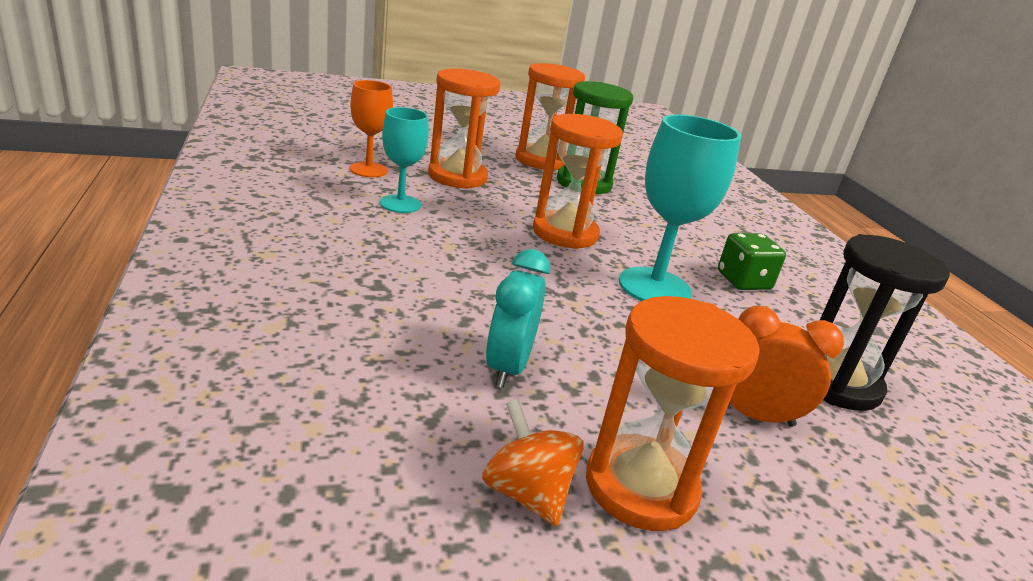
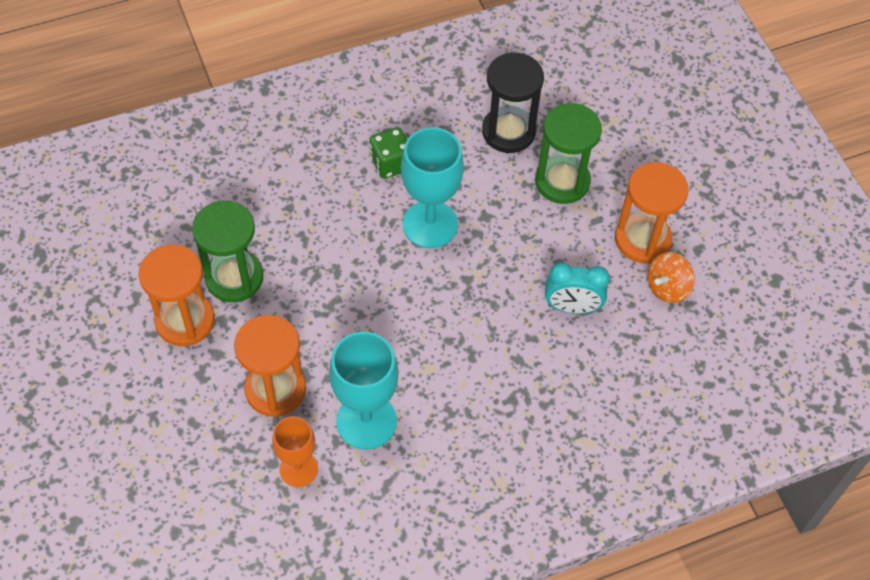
camera: 95 degrees left, 30 degrees up
turquoise goblet [380,107,429,213] -> turquoise goblet [329,332,398,449], size x1.61
orange hourglass [533,114,623,249] -> none
orange clock [728,306,844,427] -> green hourglass [535,103,602,204]

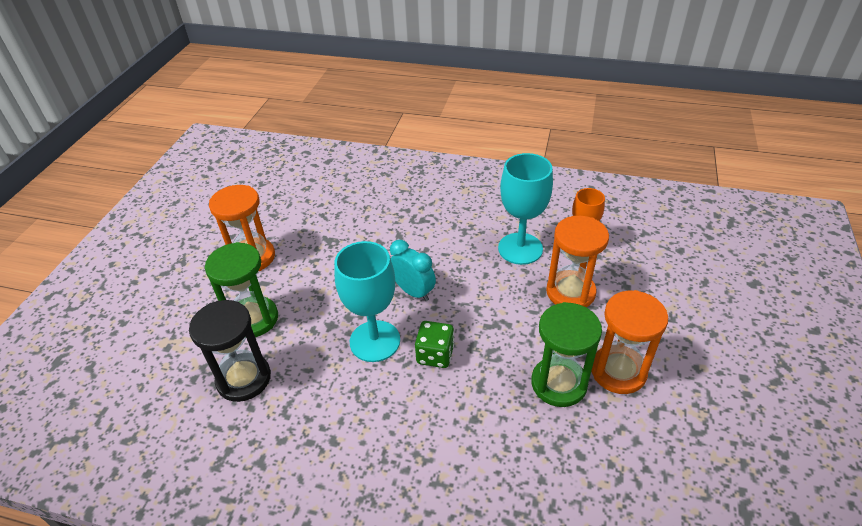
camera: 140 degrees left, 15 degrees down
green dice [369,127,407,179] -> green dice moved to [415,321,454,368]
turquoise clock [545,262,610,314] -> turquoise clock moved to [390,240,436,301]
orange spinning top [647,252,695,303] -> none

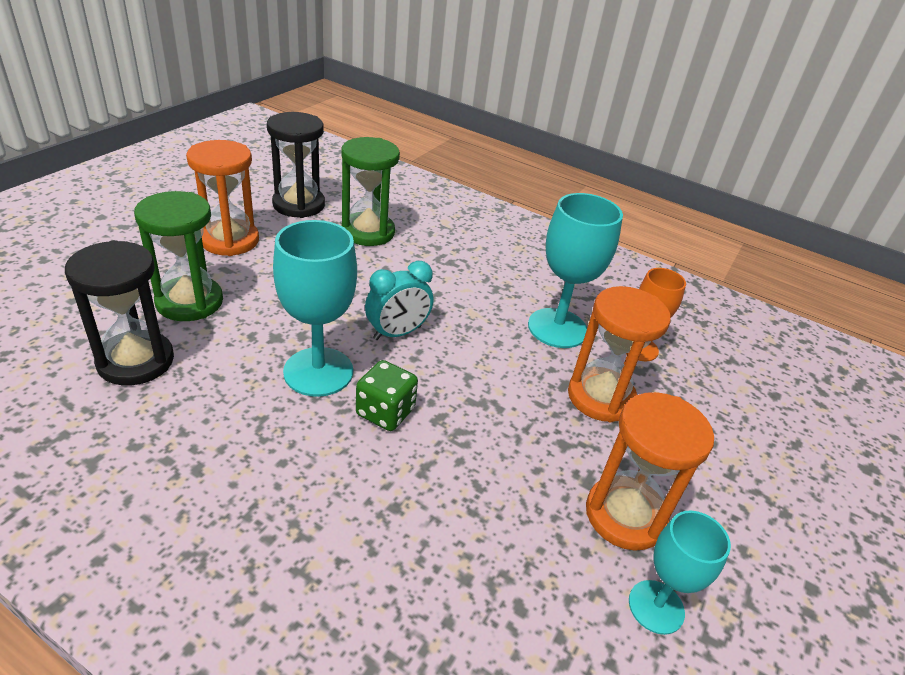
camera: 10 degrees right, 5 degrees down
turquoise clock [390,240,436,301] -> turquoise clock turned 90 degrees clockwise [365,261,433,340]
green hourglass [531,302,602,407] -> green hourglass moved to [341,137,400,246]
none -> black hourglass [267,112,325,218]
none -> turquoise goblet [629,510,731,635]

